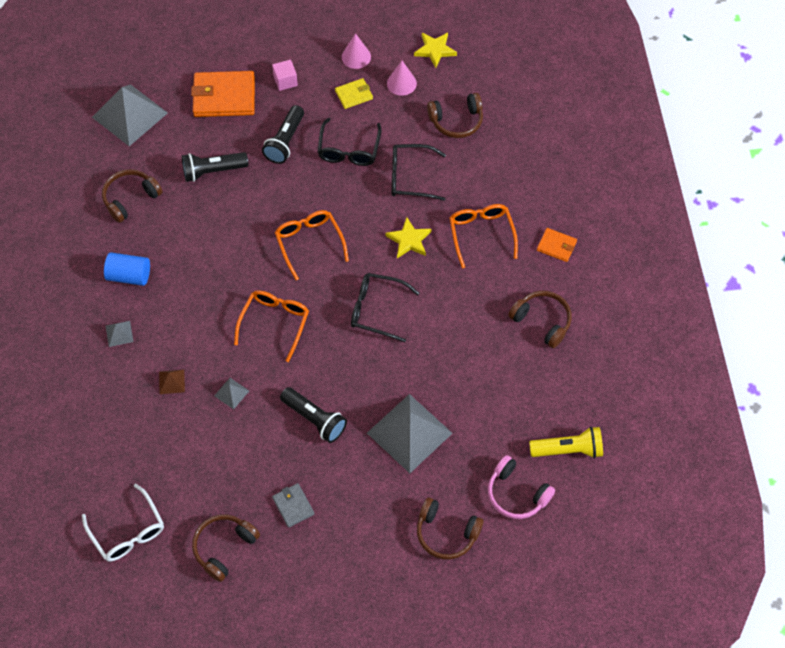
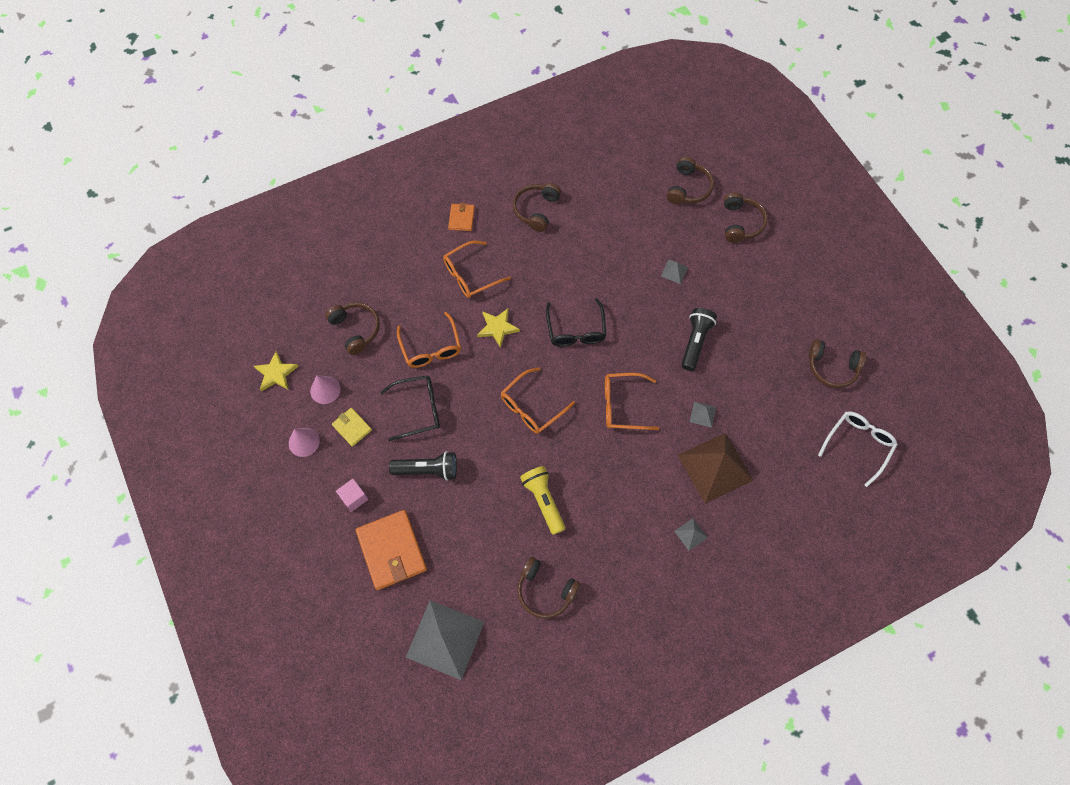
camera: 110 degrees left, 5 degrees up
blue cylinder [104,253,150,286] -> none
brown pyramid [159,370,185,394] -> brown pyramid [678,433,754,504], size x2.38
black flashlight [182,152,248,182] -> none
grey wallet [272,483,314,528] -> none
grey pyramid [367,394,453,473] -> grey pyramid [661,259,688,284], size x0.42
black glasses [392,144,446,201] -> orange glasses [397,312,461,368]
pink headphones [488,455,555,519] -> brown headphones [667,156,714,205]
yellow flashlight [529,427,603,458] -> yellow flashlight moved to [520,466,566,535]

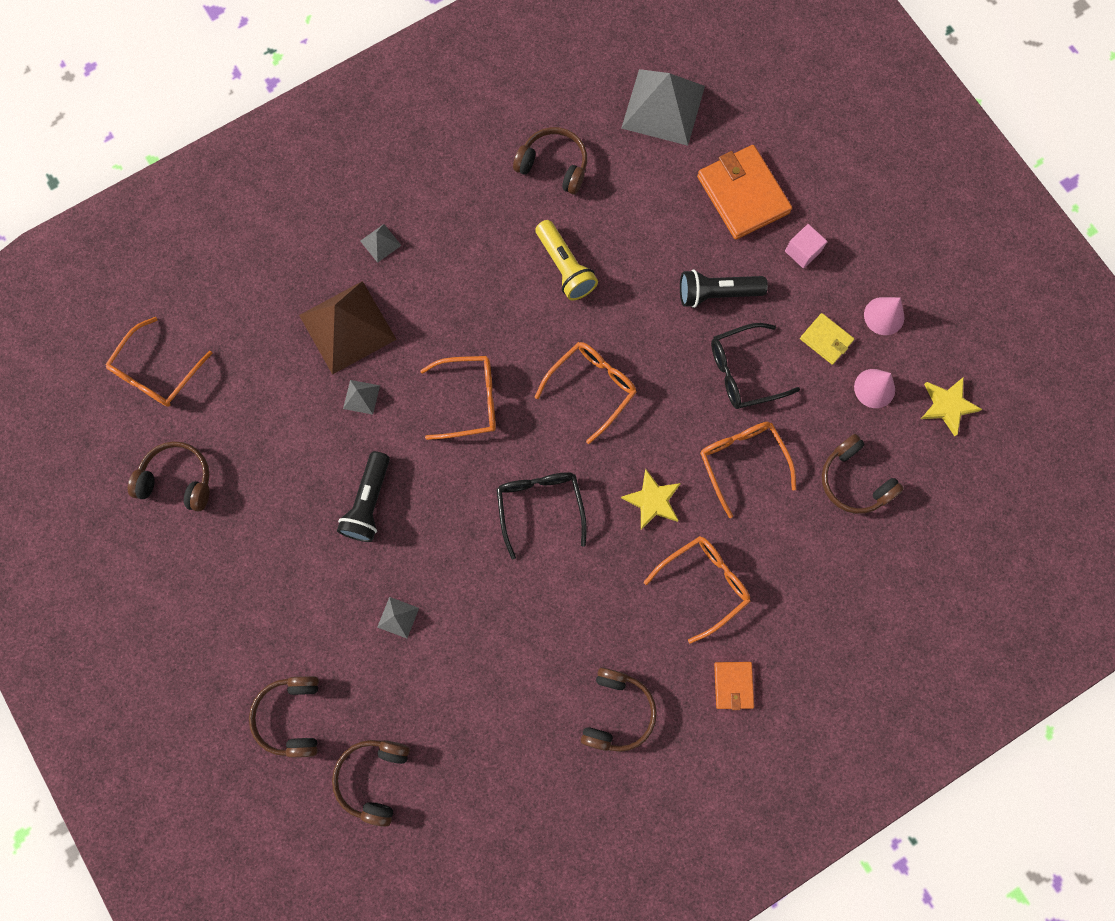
camera: 175 degrees right, 10 degrees up
white glasses [818,412,898,487] -> orange glasses [105,317,213,407]

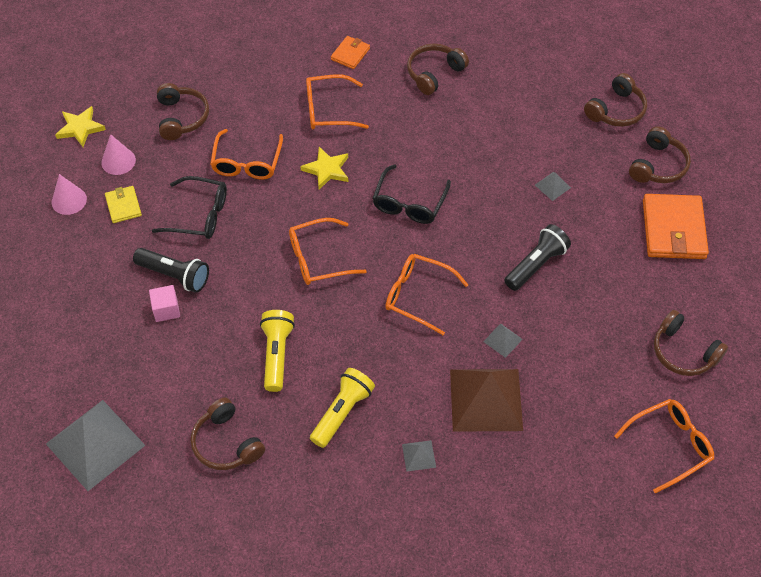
camera: 150 degrees left, 20 degrees down
orange wallet [697,145,792,240] -> orange wallet moved to [643,194,709,259]
pink cube [785,224,827,268] -> pink cube moved to [149,285,180,322]
none -> yellow flashlight [310,368,375,448]

